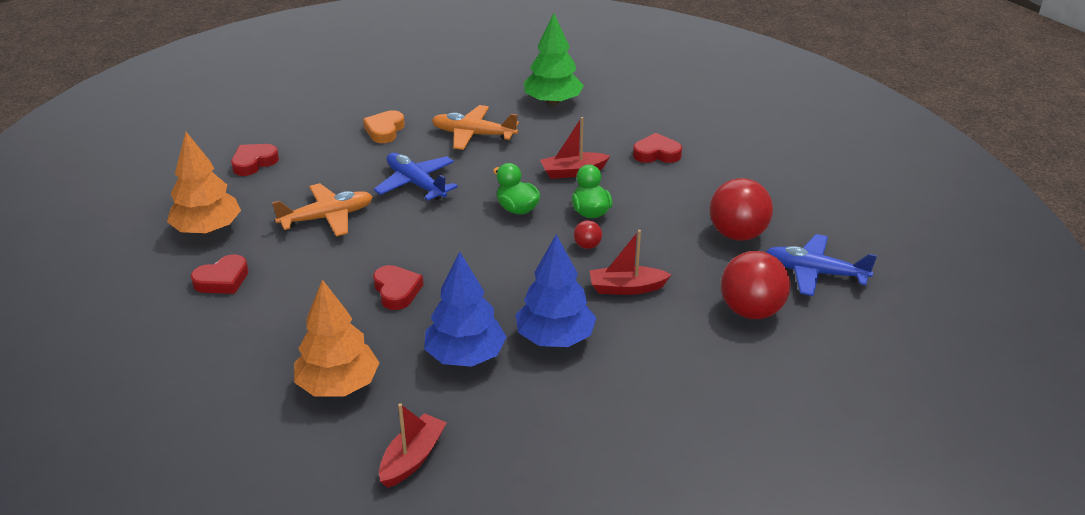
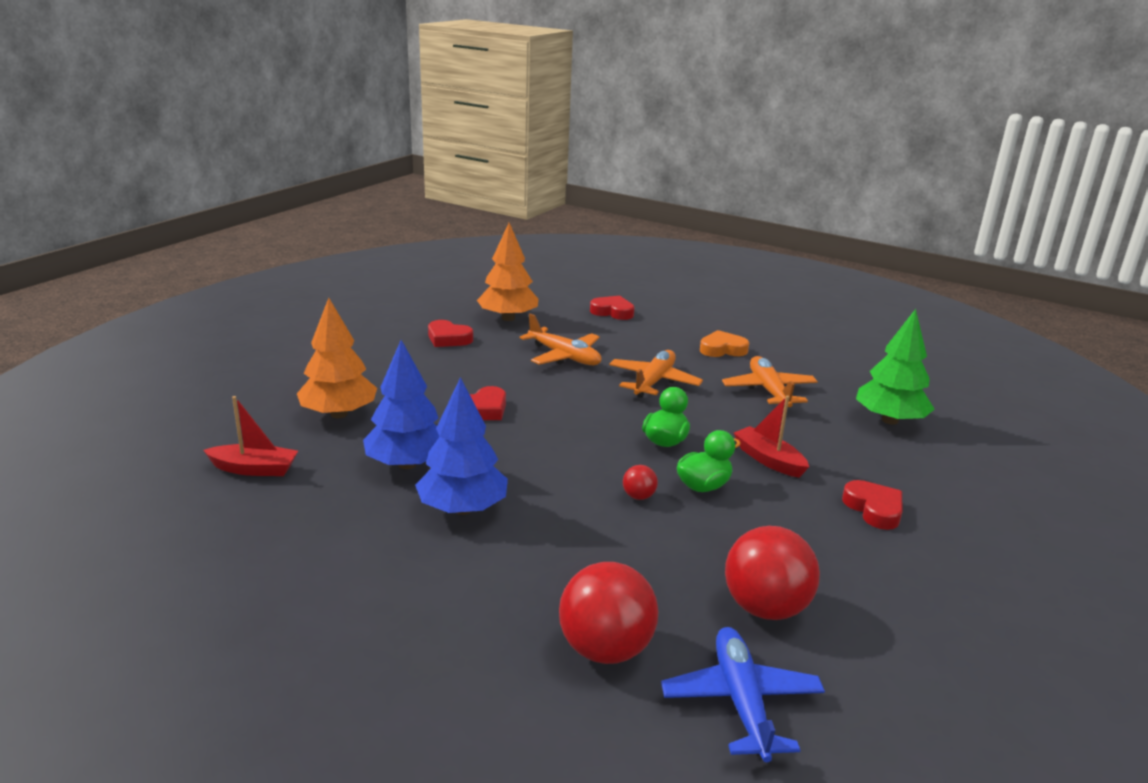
camera: 65 degrees right, 10 degrees down
blue plane [374,153,458,201] -> orange plane [609,350,703,398]
red boat [590,230,672,295] -> none

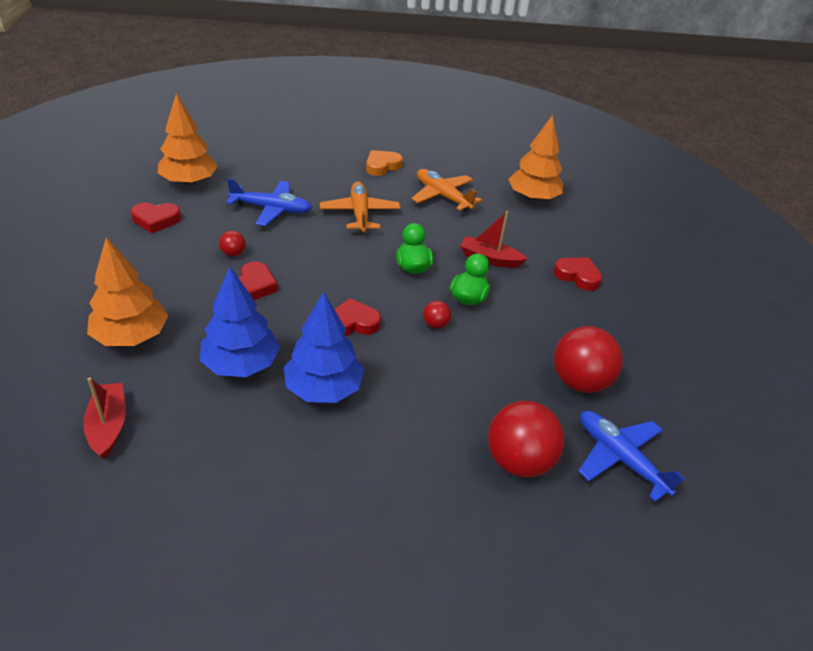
camera: 35 degrees left, 15 degrees up
red boat [203,396,298,476] -> red boat turned 75 degrees counterclockwise [83,377,126,459]
orange plane [519,313,601,365] -> blue plane [226,178,312,226]
red heart [590,296,635,320] -> red heart moved to [334,298,381,336]
green tree [856,309,935,425] -> orange tree [508,115,563,201]
none -> red ball [219,230,246,256]

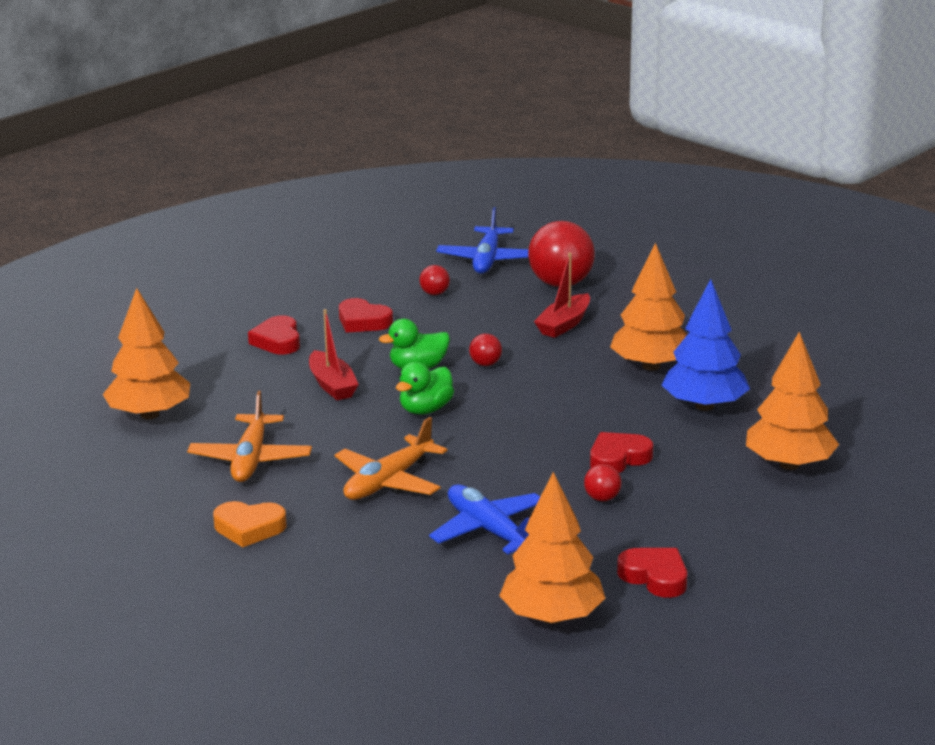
camera: 130 degrees left, 15 degrees down
red boat [83,377,126,459] -> red boat moved to [534,253,590,338]
blue tree [284,292,364,403] -> orange tree [610,243,687,371]
red heart [334,298,381,336] -> red heart moved to [339,298,393,332]
red ball [554,326,623,393] -> red ball [419,265,450,295], size x0.45

